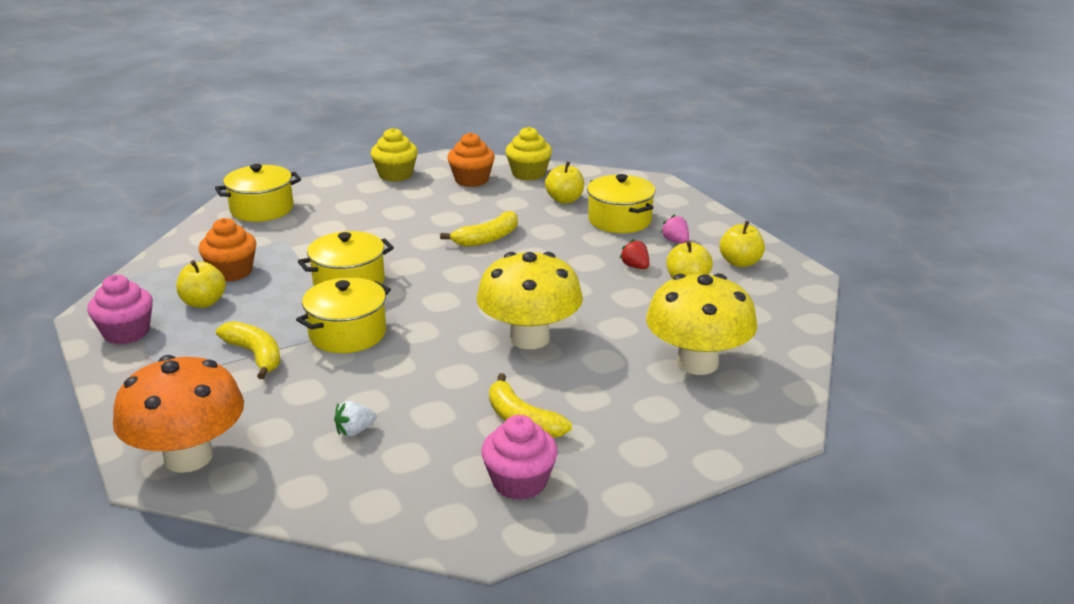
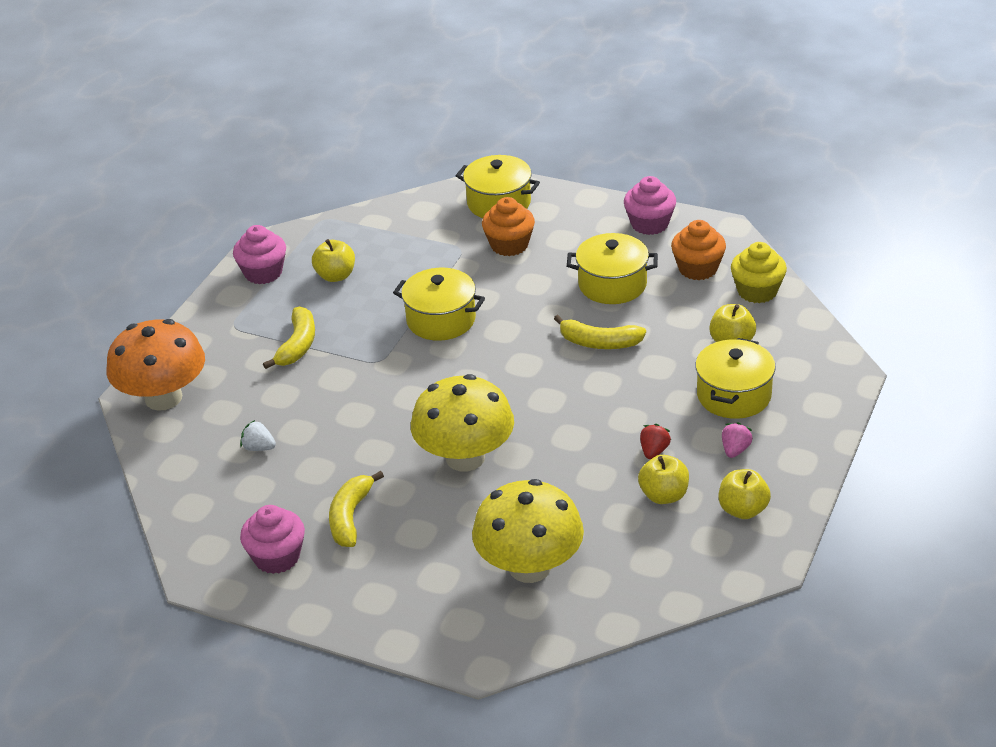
camera: 55 degrees right, 10 degrees up
orange cupcake [199,218,256,282] -> orange cupcake moved to [482,197,535,256]
yellow pot [296,277,391,353] -> yellow pot moved to [567,233,658,304]
yellow cupcake [371,128,418,182] -> pink cupcake [624,176,676,235]

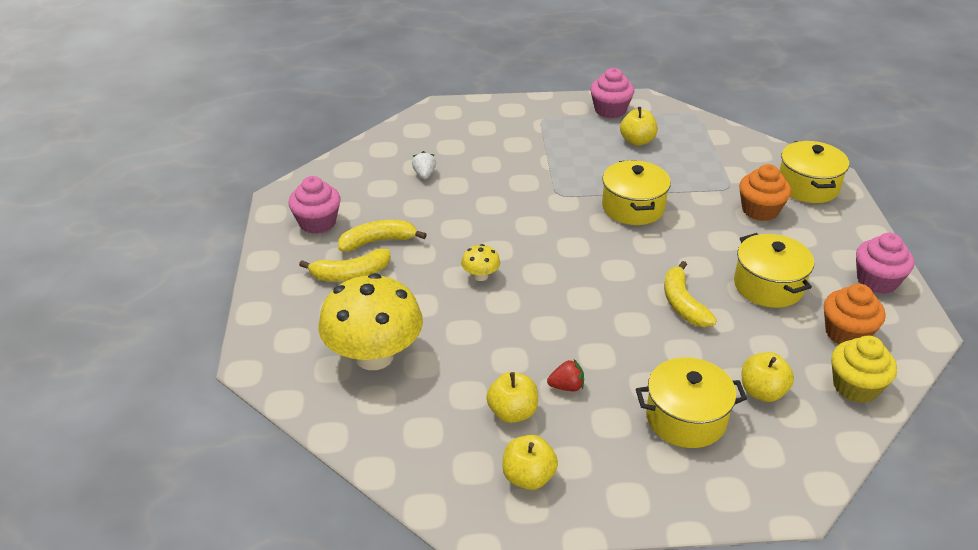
camera: 60 degrees right, 0 degrees up
orange mushroom [107,319,205,411] -> none
yellow banana [263,306,315,369] -> yellow banana moved to [299,249,390,281]
yellow mushroom [411,374,514,472] -> yellow mushroom [461,244,500,281], size x0.42
pink strawberry [722,422,753,458] -> none

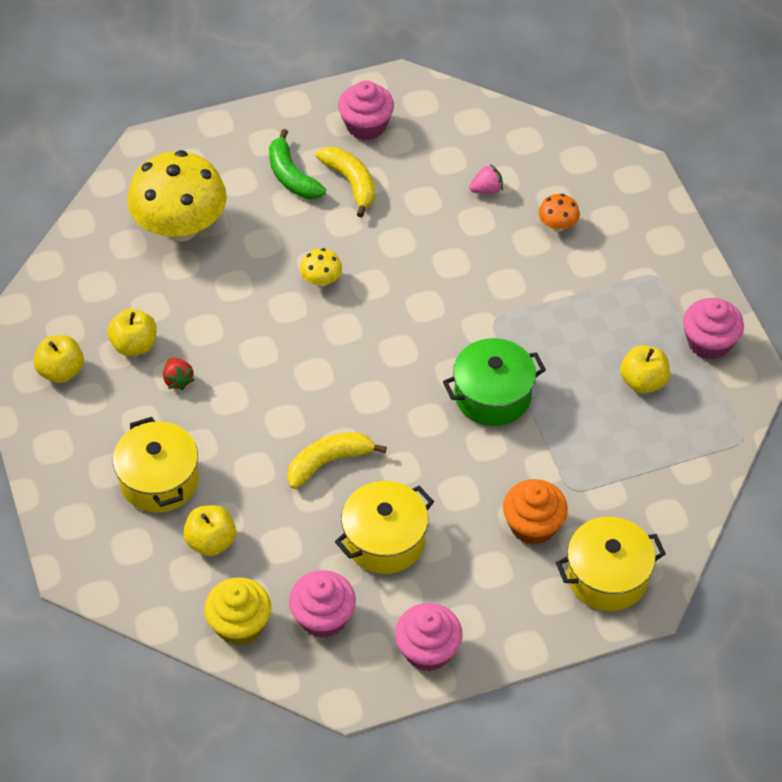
camera: 75 degrees right, 15 degrees up
yellow banana [299,249,390,281] -> green banana [269,129,326,199]
white strawberry [412,151,436,179] -> pink strawberry [469,164,503,194]
yellow pot [602,160,671,225] -> green pot [443,338,546,426]
orange cupcake [824,284,886,344] -> pink cupcake [289,570,356,638]
none -> orange mushroom [539,194,580,232]

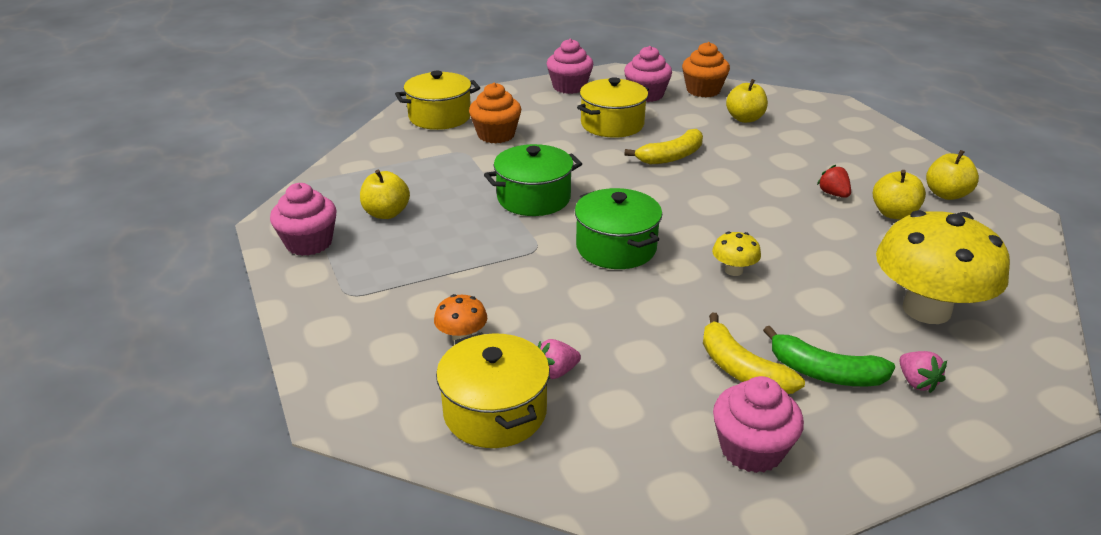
camera: 175 degrees right, 20 degrees down
yellow pot [113,417,199,513] -> yellow pot moved to [436,332,550,448]
yellow cupcake [204,577,271,645] -> orange cupcake [682,42,730,97]
green banana [269,129,326,199] -> green banana turned 150 degrees clockwise [763,326,895,386]
none -> green pot [575,188,662,269]
none -> pink strawberry [899,351,947,393]

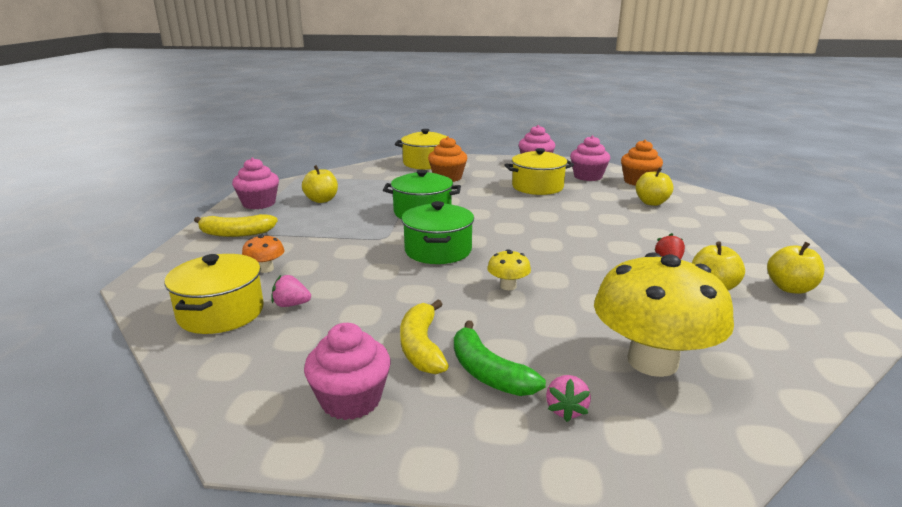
camera: 30 degrees right, 10 degrees down
yellow banana [624,129,703,164] -> yellow banana moved to [194,214,278,237]

